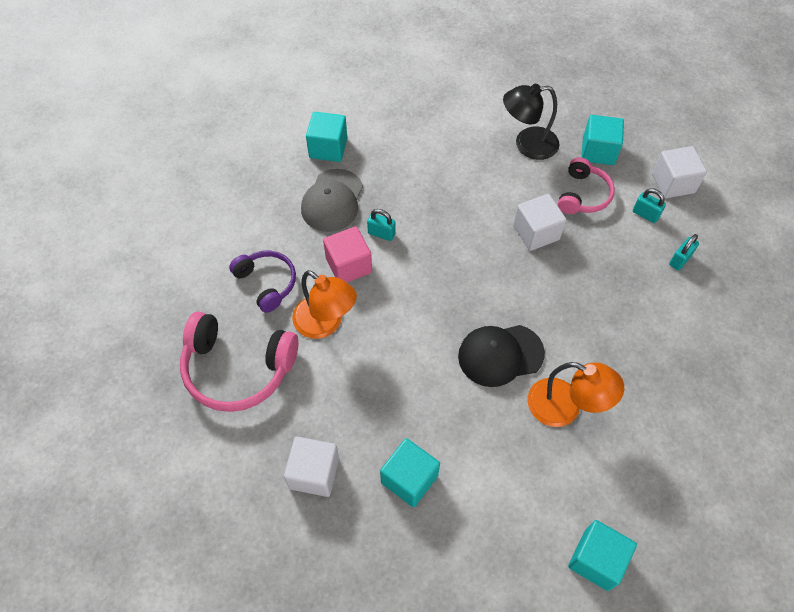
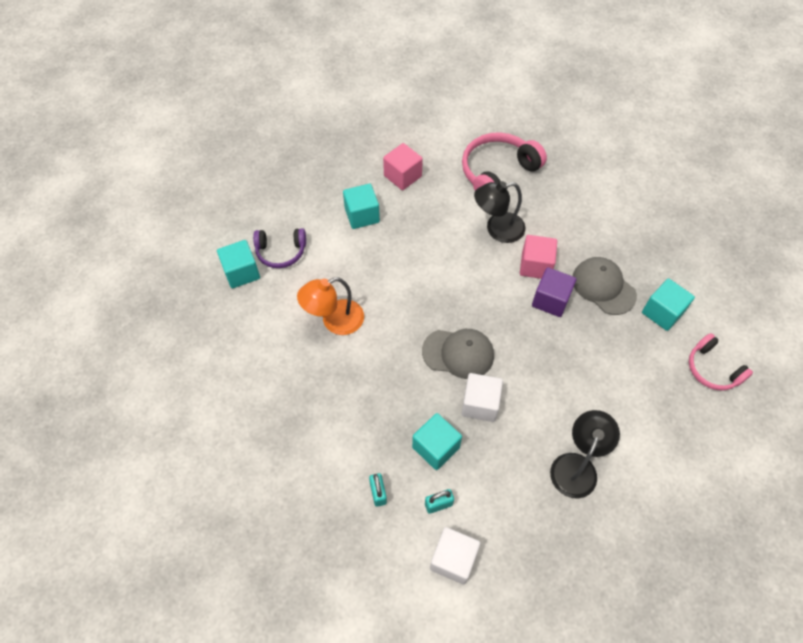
camera: 125 degrees right, 0 degrees up
purple headphones [229,251,296,313] -> purple headphones moved to [253,228,306,268]
white cube [284,437,339,497] -> pink cube [383,143,423,190]
orange lamp [292,270,357,339] -> black lamp [474,181,526,243]
turquoise padlock [367,209,396,241] -> purple cube [532,267,576,317]
black cap [458,325,545,387] -> none
pink headphones [558,157,615,214] -> pink headphones moved to [689,333,753,390]
turquoise cube [581,115,624,165] -> turquoise cube moved to [412,413,462,470]
none -> grey cap [422,329,494,379]

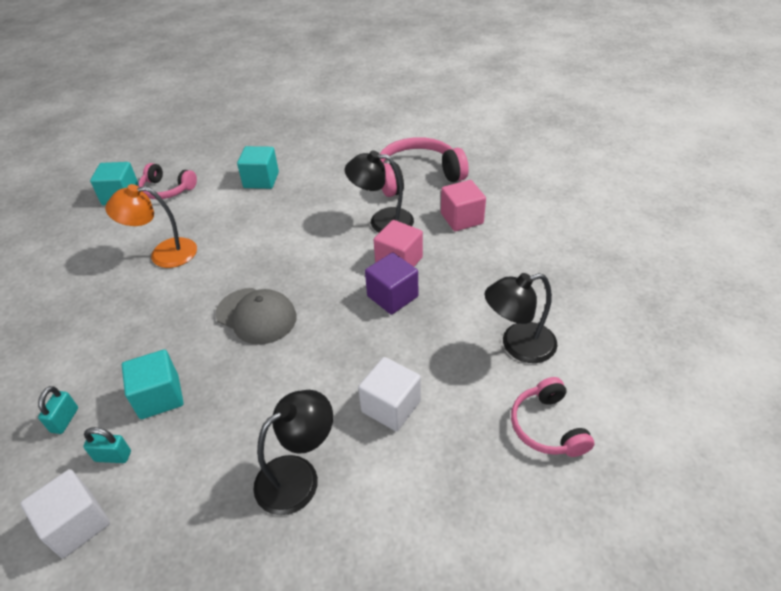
camera: 25 degrees right, 15 degrees down
purple headphones [253,228,306,268] -> pink headphones [138,163,197,199]
pink cube [383,143,423,190] -> pink cube moved to [441,180,486,231]
white cube [461,373,503,422] -> white cube moved to [358,357,421,431]
grey cap [573,257,637,315] -> none
turquoise cube [642,279,695,331] -> black lamp [485,273,558,363]

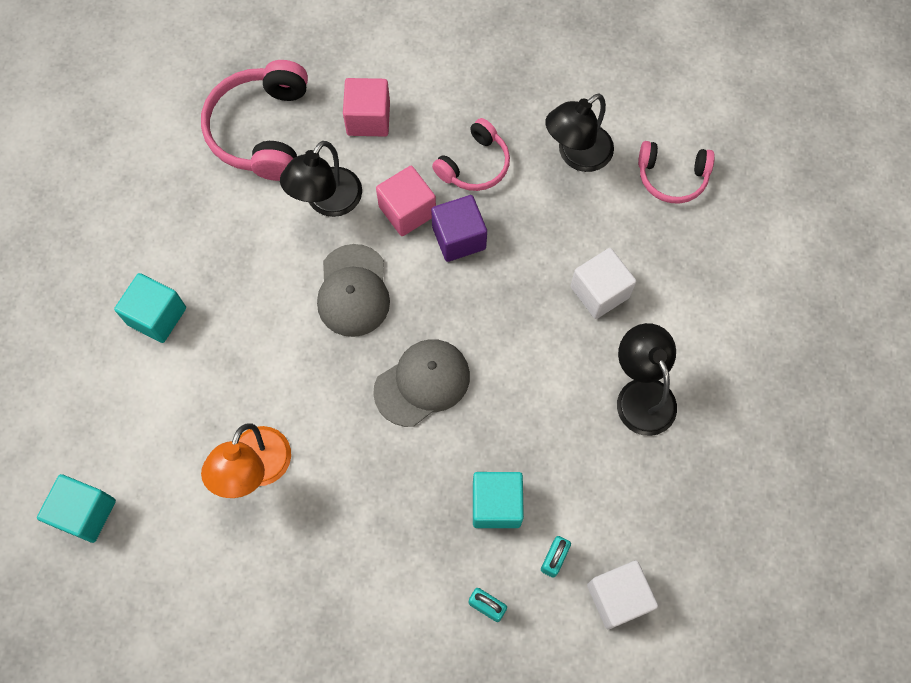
camera: 70 degrees left, 25 degrees up
pink headphones [138,163,197,199] -> pink headphones moved to [432,118,510,191]
black lamp [485,273,558,363] -> black lamp turned 45 degrees clockwise [545,93,614,172]
none -> grey cap [317,244,390,337]

